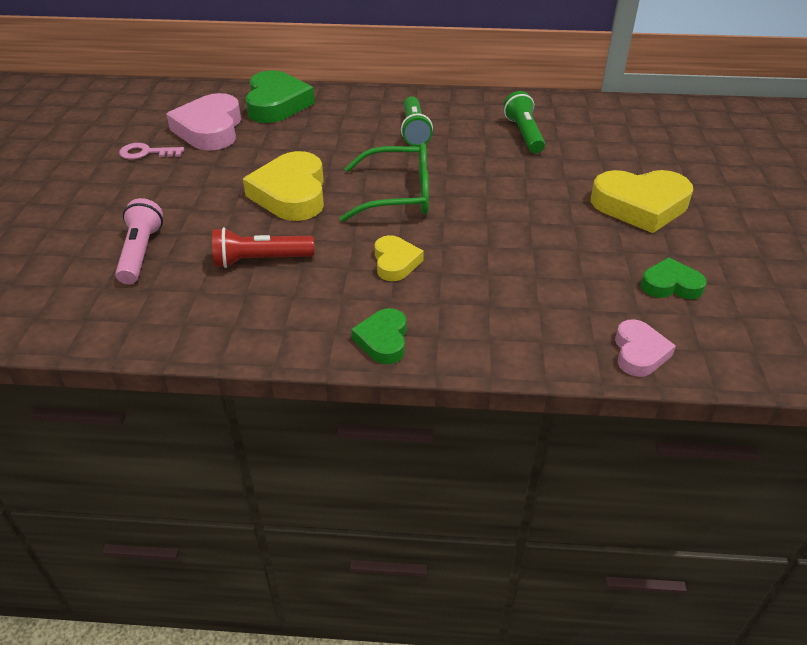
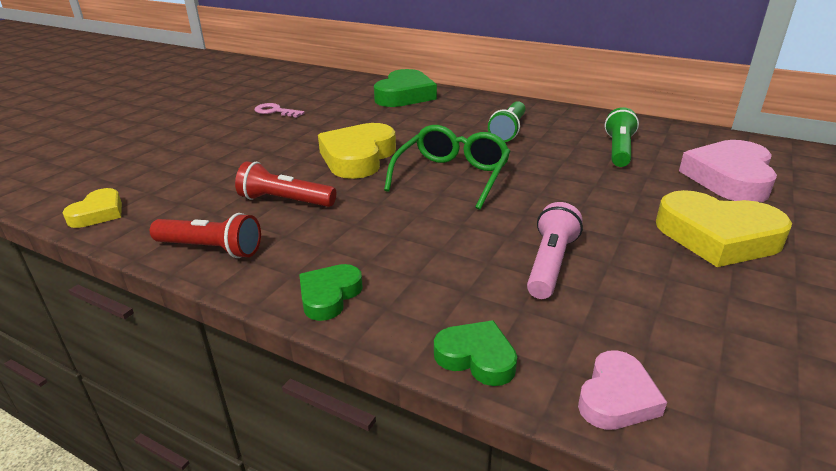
camera: 25 degrees right, 10 degrees down
pink flashlight [115,198,163,284] -> pink flashlight moved to [527,202,583,299]
pink heart [166,93,241,151] -> pink heart moved to [679,140,777,202]
green glasses [340,143,429,222] -> green glasses turned 90 degrees counterclockwise [384,125,511,210]
yellow heart [374,235,424,281] -> yellow heart moved to [62,188,122,228]
green heart [641,257,707,299] -> green heart moved to [434,320,517,386]
none -> red flashlight [150,213,261,258]

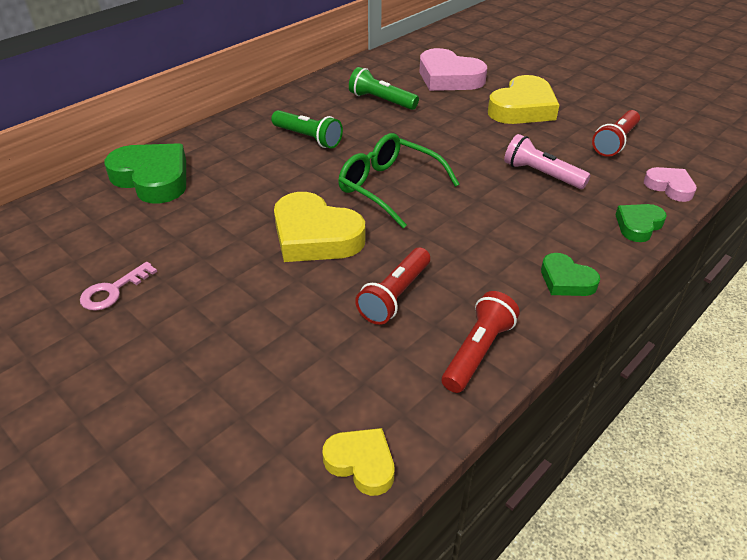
camera: 75 degrees left, 10 degrees up
none -> red flashlight [592,110,640,157]

